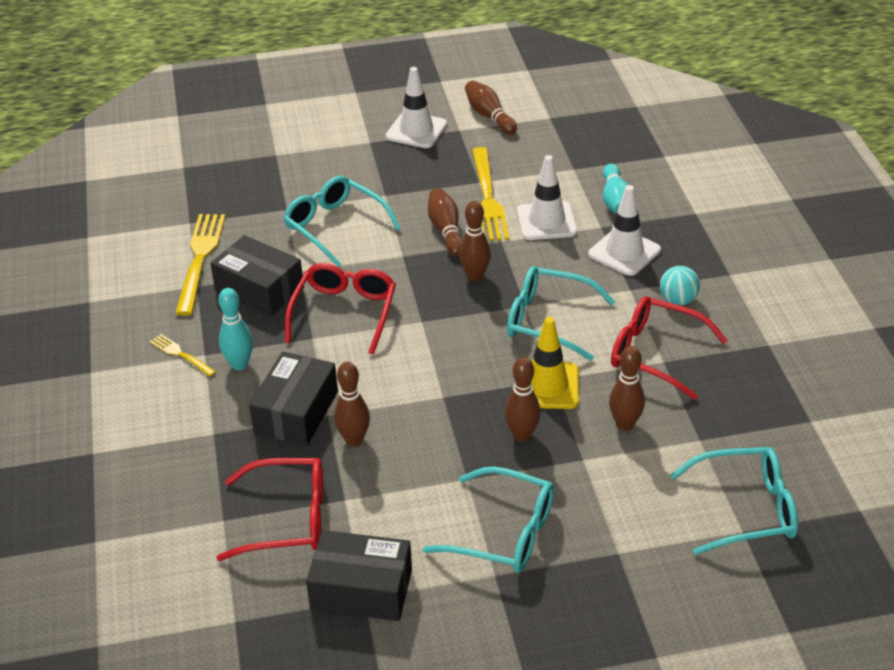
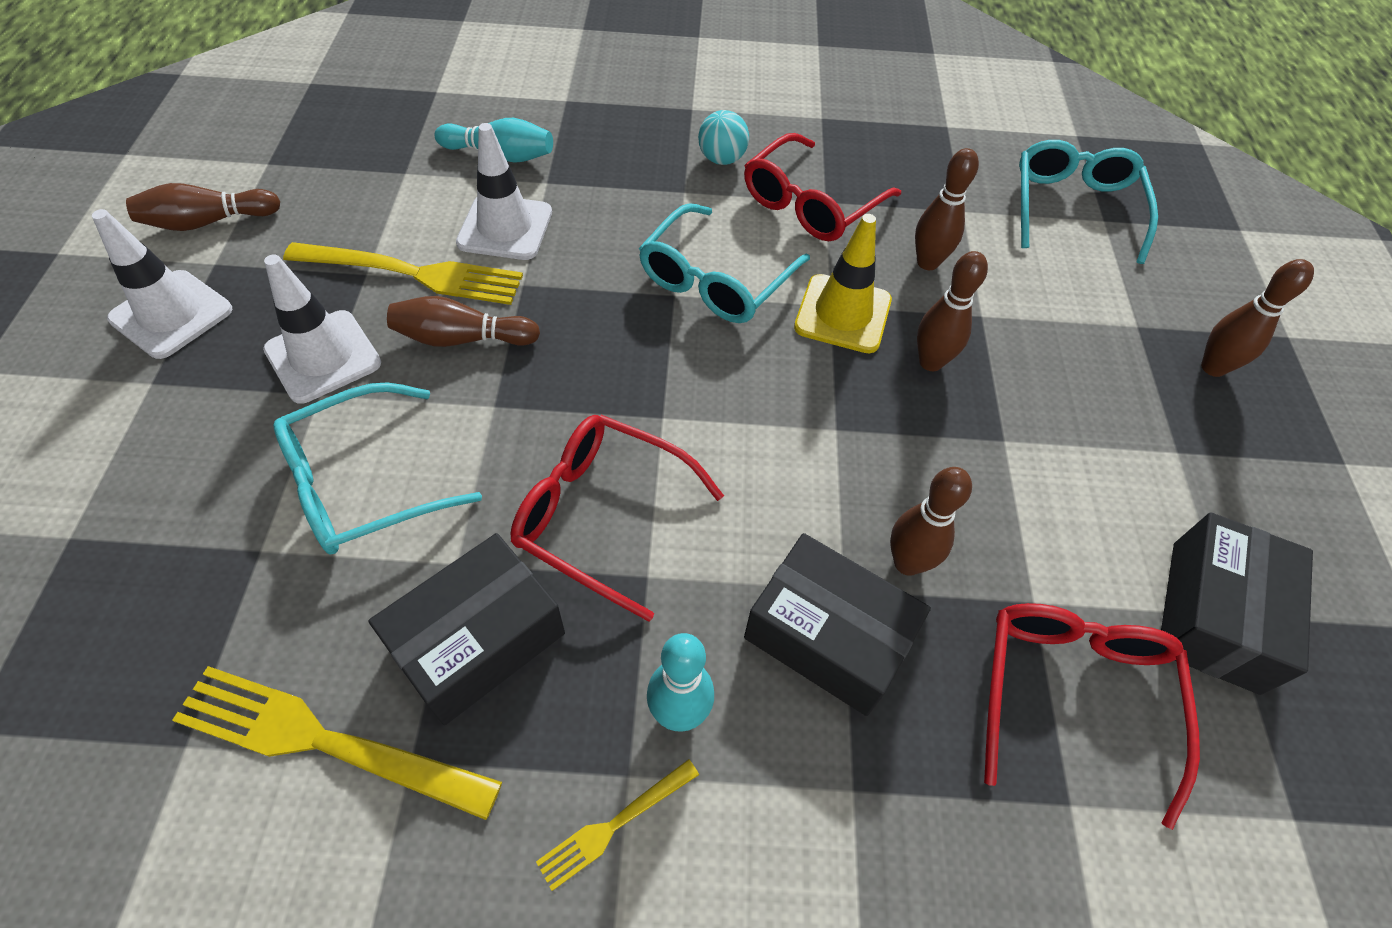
camera: 80 degrees left, 15 degrees up
turquoise glasses [423,466,554,573] -> none
brown bowling pin [459,201,491,281] -> brown bowling pin moved to [1201,259,1314,377]
white traffic cone [588,185,661,276] -> white traffic cone moved to [263,254,381,404]

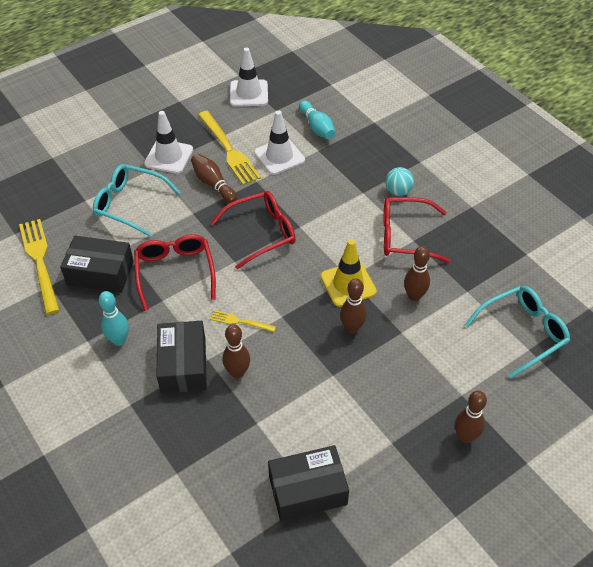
camera: 55 degrees right, 5 degrees down
white traffic cone [92,209,232,359] -> white traffic cone moved to [230,47,268,107]
brown bowling pin [126,183,280,231] -> none
yellow fork [536,759,699,891] -> yellow fork moved to [210,310,276,332]
turquoise glasses [639,203,810,323] -> none
red glasses [984,603,1200,830] -> red glasses moved to [211,191,296,269]

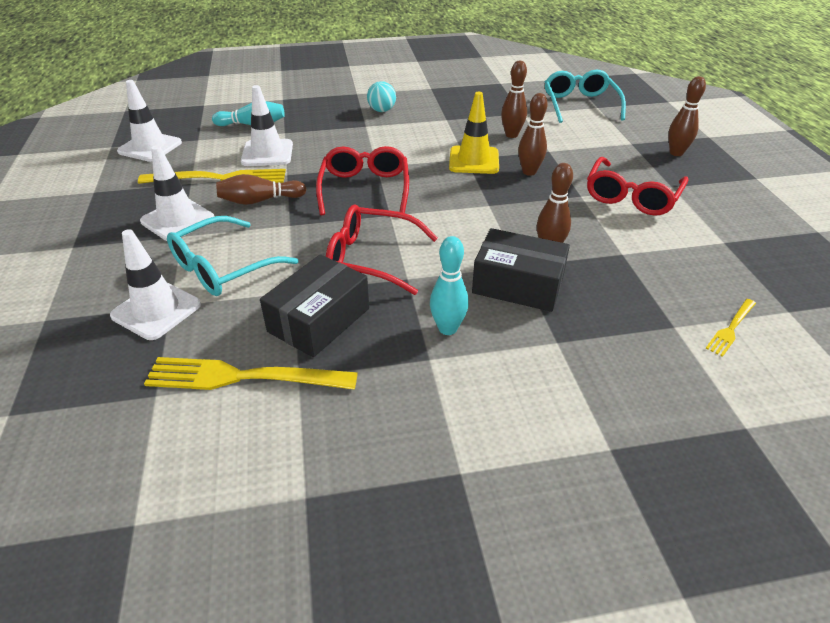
camera: 65 degrees left, 10 degrees down
yellow fork [210,310,276,332] -> yellow fork moved to [705,299,756,357]
black box [268,445,349,521] -> none
red glasses [384,197,450,263] -> red glasses moved to [587,157,689,216]
none -> white traffic cone [110,229,201,340]

